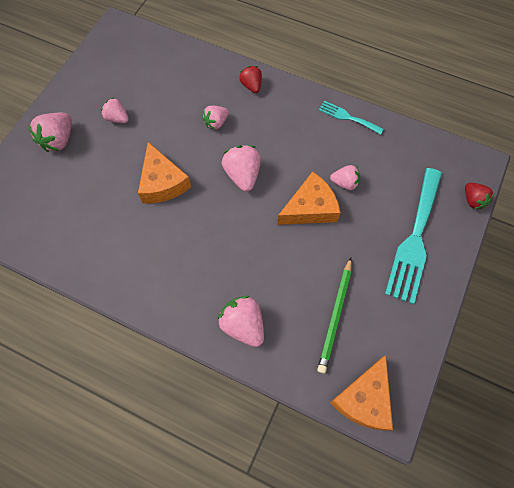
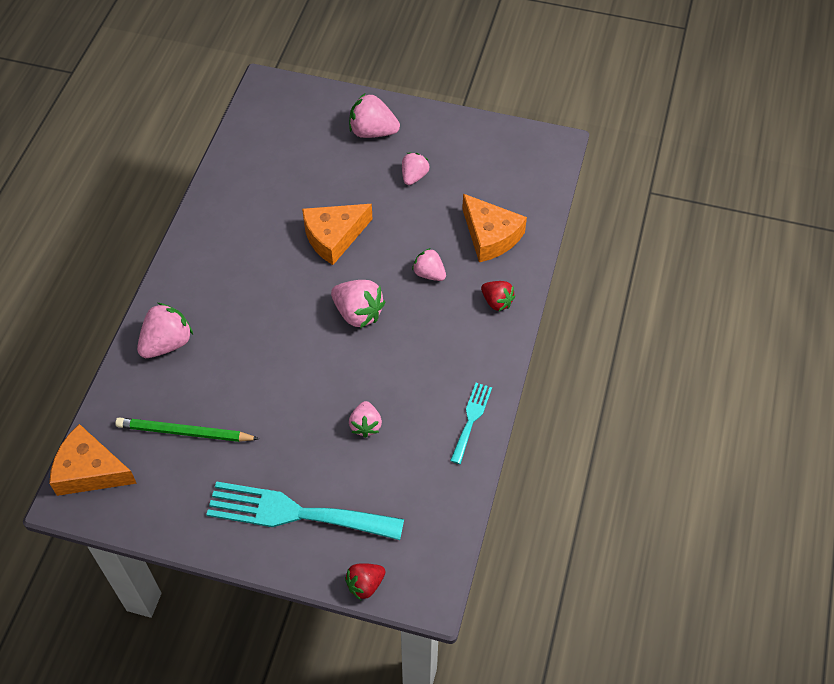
camera: 80 degrees right, 10 degrees down
pink strawberry [222,145,261,192] -> pink strawberry turned 60 degrees clockwise [331,280,385,328]
red strawberry [239,66,262,93] -> red strawberry turned 75 degrees clockwise [481,281,515,311]
orange cheese [277,172,341,225] -> orange cheese moved to [462,194,527,262]

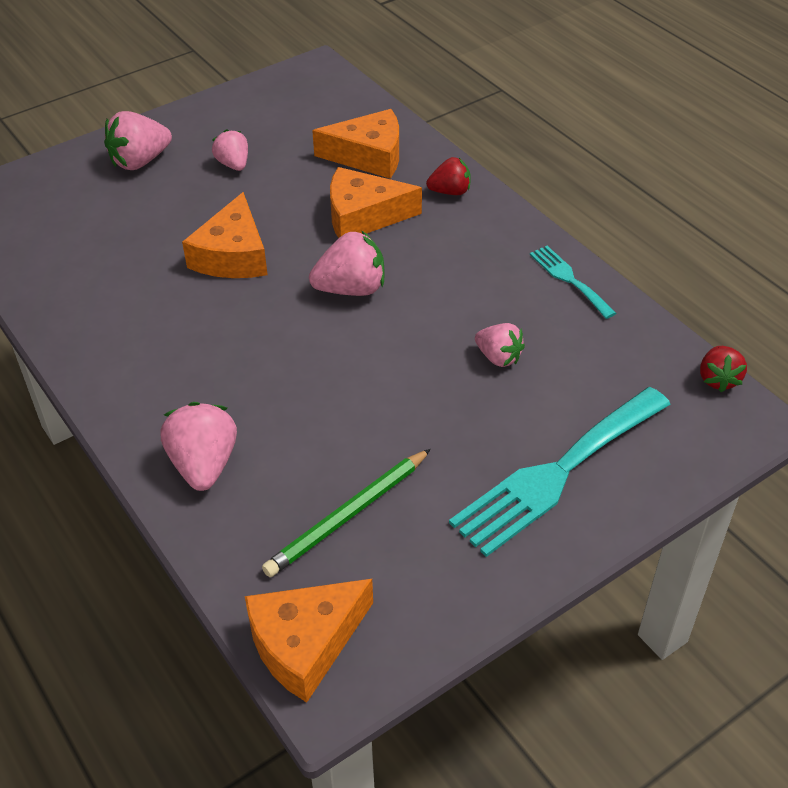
camera: 50 degrees left, 10 degrees down
red strawberry [345,563,386,600] -> red strawberry moved to [700,346,747,392]
pink strawberry [412,248,446,281] -> orange cheese [330,167,422,238]

